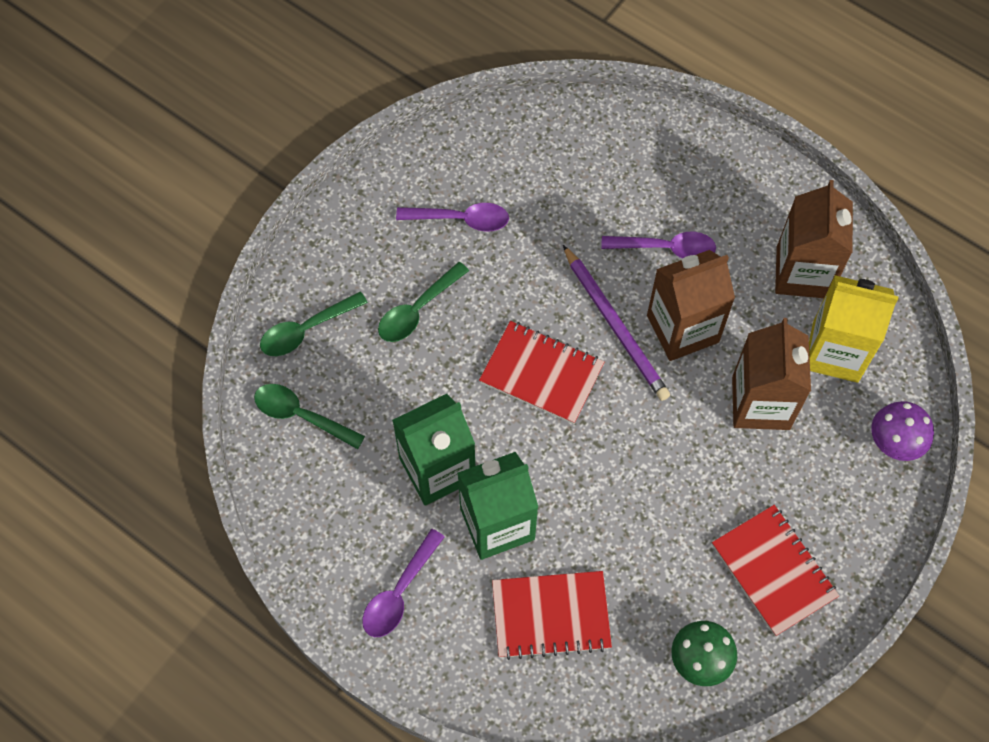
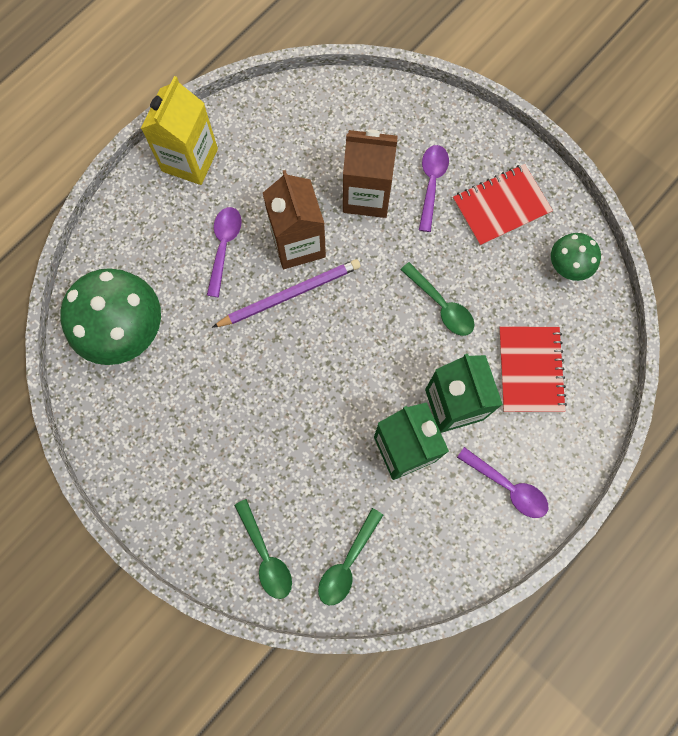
camera: 85 degrees left, 10 degrees up
green spoon [378,262,469,342] -> green spoon moved to [400,262,474,336]
purple spoon [396,203,509,232] -> purple spoon moved to [419,145,449,232]
red notebook [479,321,605,424] -> none
brown carton [775,180,853,298] -> none
yellow carton [809,275,899,383] -> yellow carton moved to [141,76,218,185]
purple mushroom [871,401,934,461] -> none
none -> green mushroom [60,268,161,365]

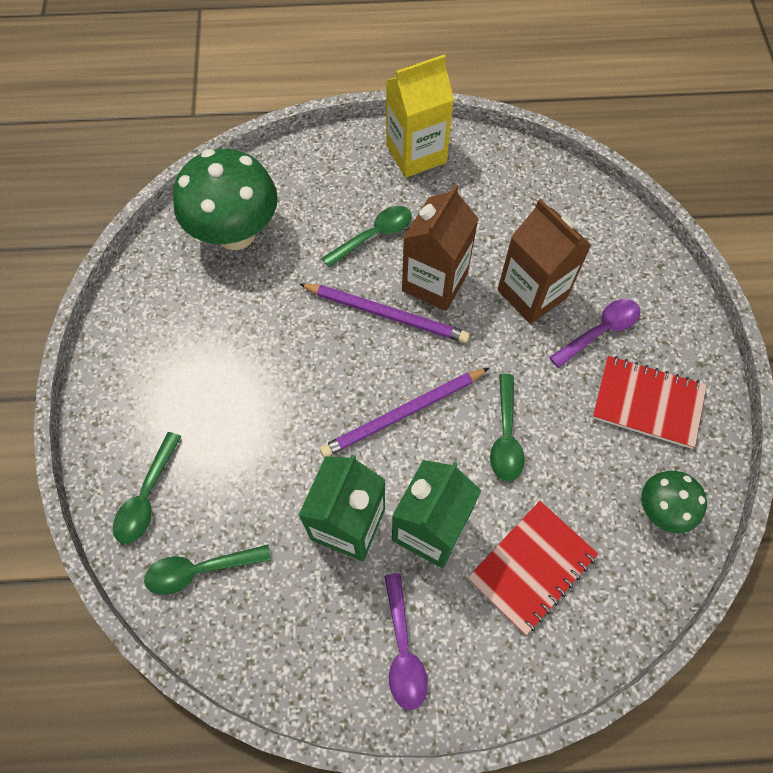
camera: 45 degrees right, 10 degrees down
purple spoon [207,207,242,297] -> green spoon [322,206,412,267]
none -> purple pencil [320,368,489,457]

